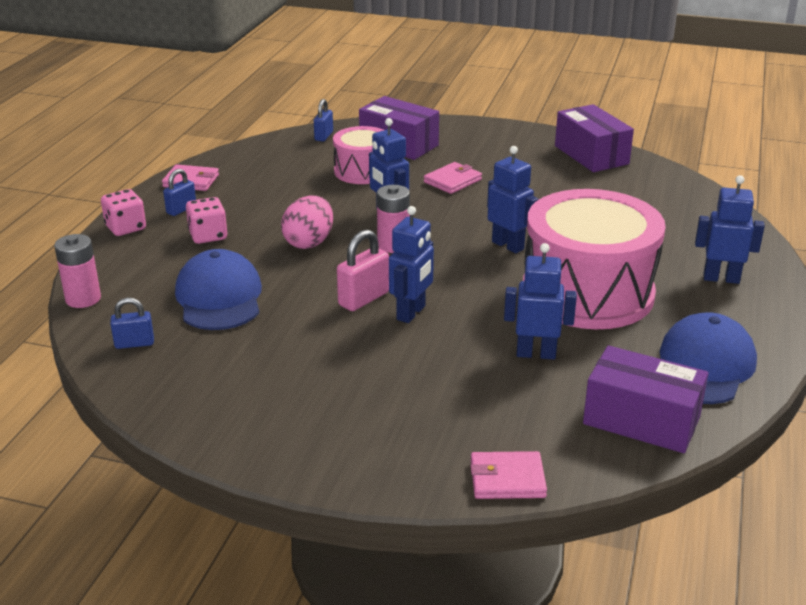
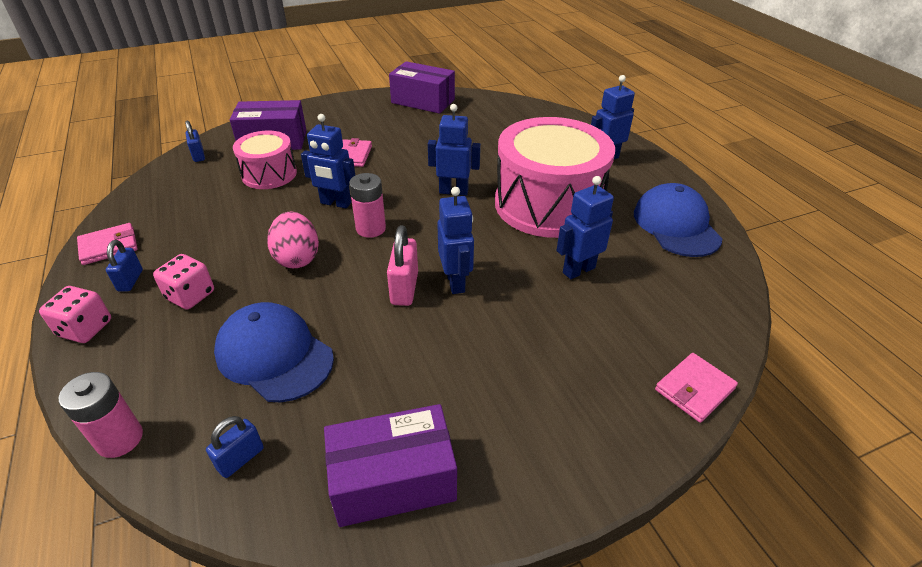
camera: 40 degrees left, 10 degrees up
purple box [583,345,709,453] -> purple box moved to [324,404,457,527]

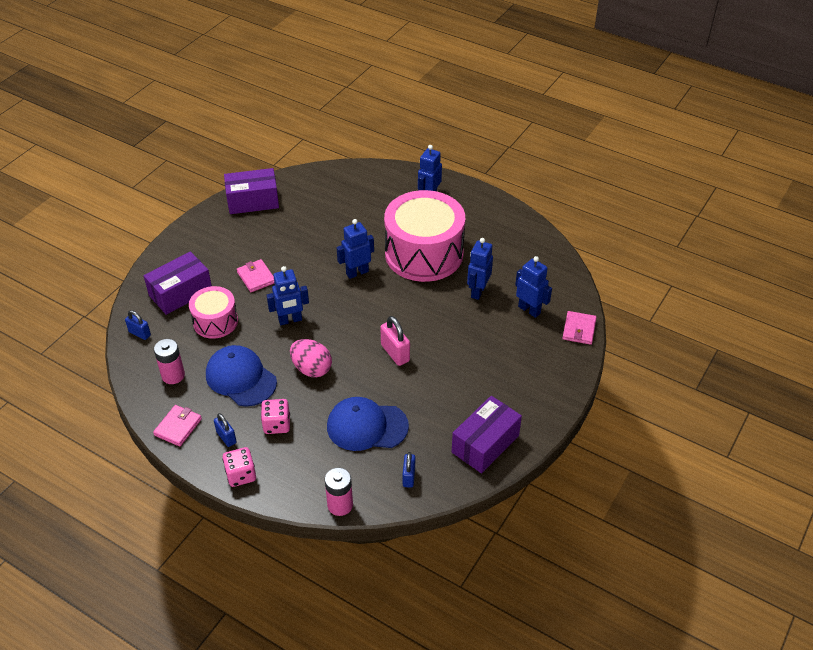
camera: 35 degrees left, 5 degrees up
pink battery [349,173,386,238] -> pink battery moved to [154,339,185,384]
blue robot [437,187,474,294] -> blue robot moved to [515,256,552,318]
blue cap [634,183,722,257] -> blue cap moved to [206,345,277,407]

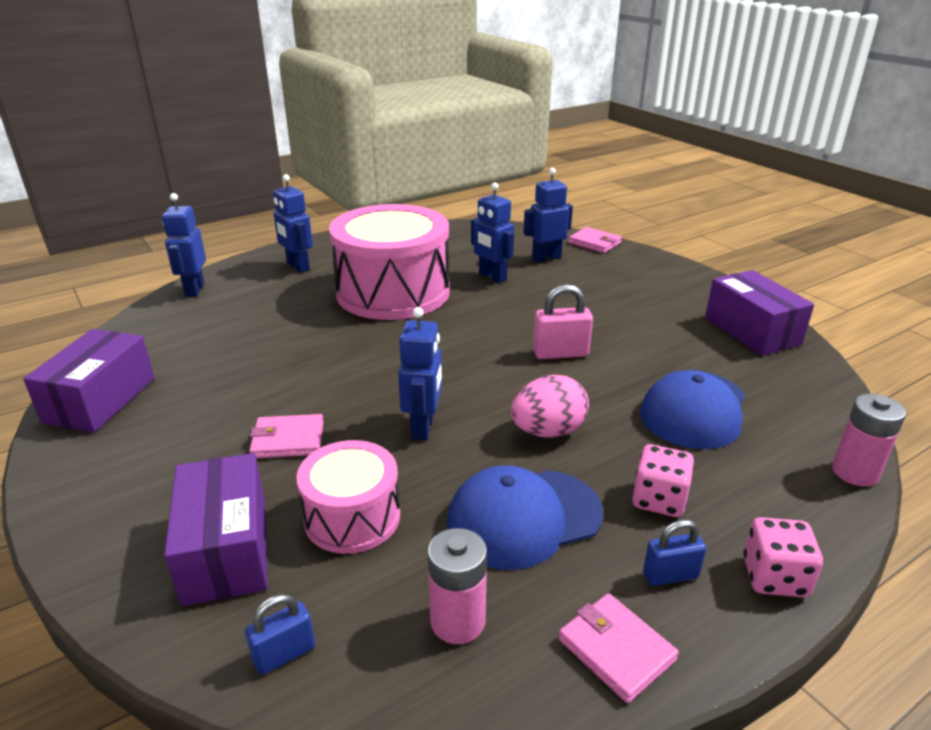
camera: 65 degrees left, 15 degrees down
blue robot [337,219,374,279] -> blue robot moved to [162,193,206,297]
blue padlock [403,452,415,488] -> none

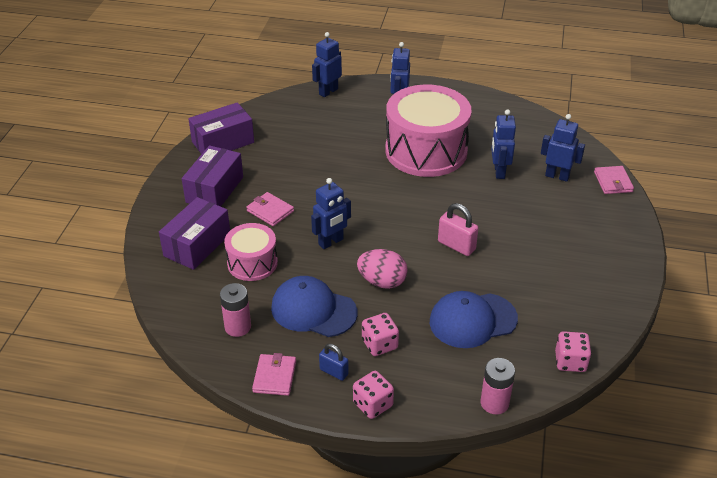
camera: 45 degrees right, 10 degrees up
blue padlock [245,594,315,675] -> none
purple box [705,270,814,356] -> purple box moved to [182,145,243,207]
none -> pink dice [555,331,591,372]

